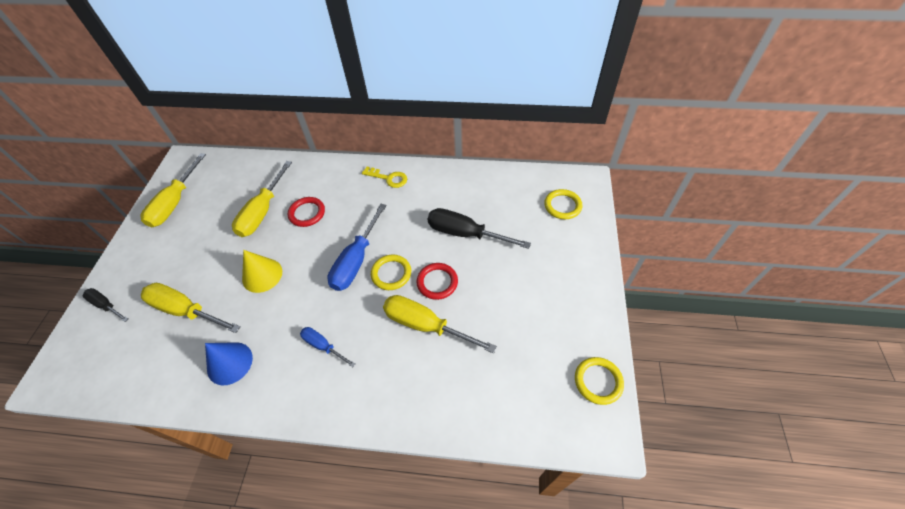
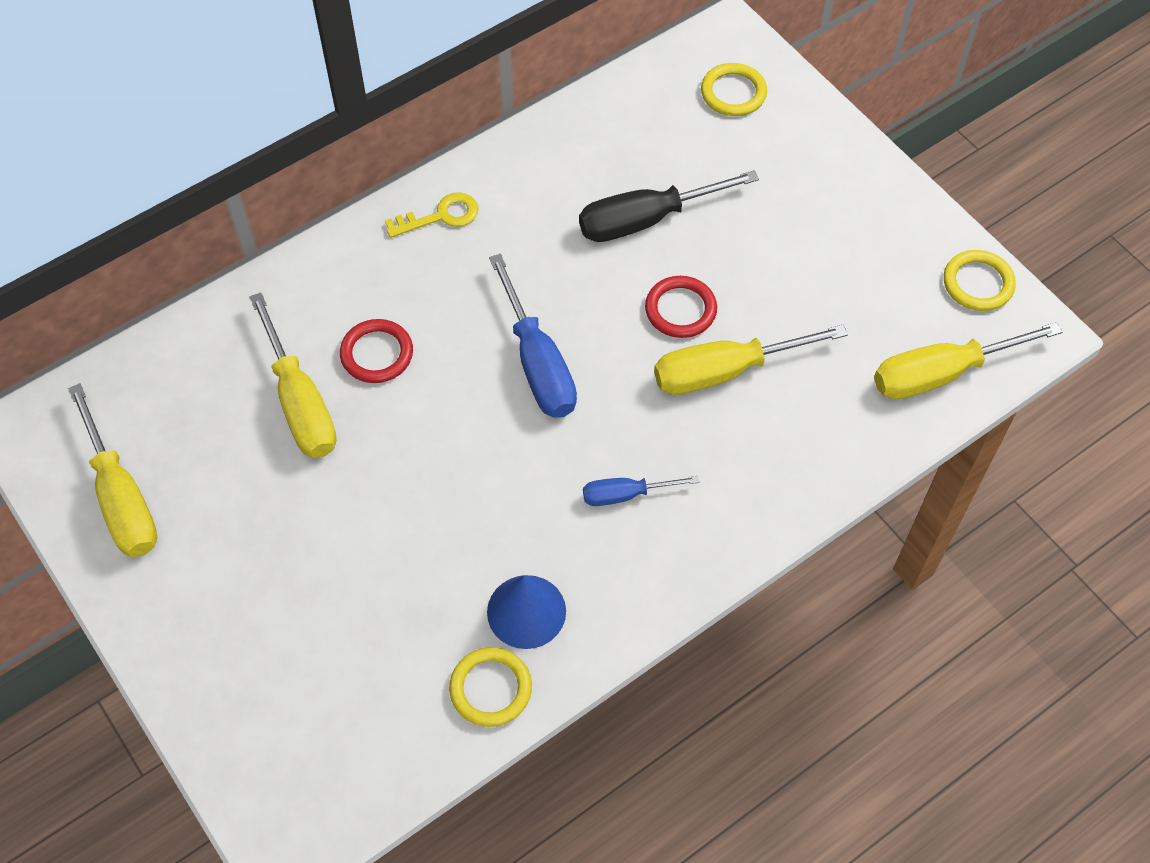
camera: 45 degrees left, 5 degrees up
black screwdriver [83,288,128,322] -> none
yellow screwdriver [141,283,240,333] -> yellow screwdriver moved to [874,322,1062,399]
yellow cone [242,250,282,293] -> none
yellow ring [371,254,411,290] -> yellow ring moved to [449,647,532,727]

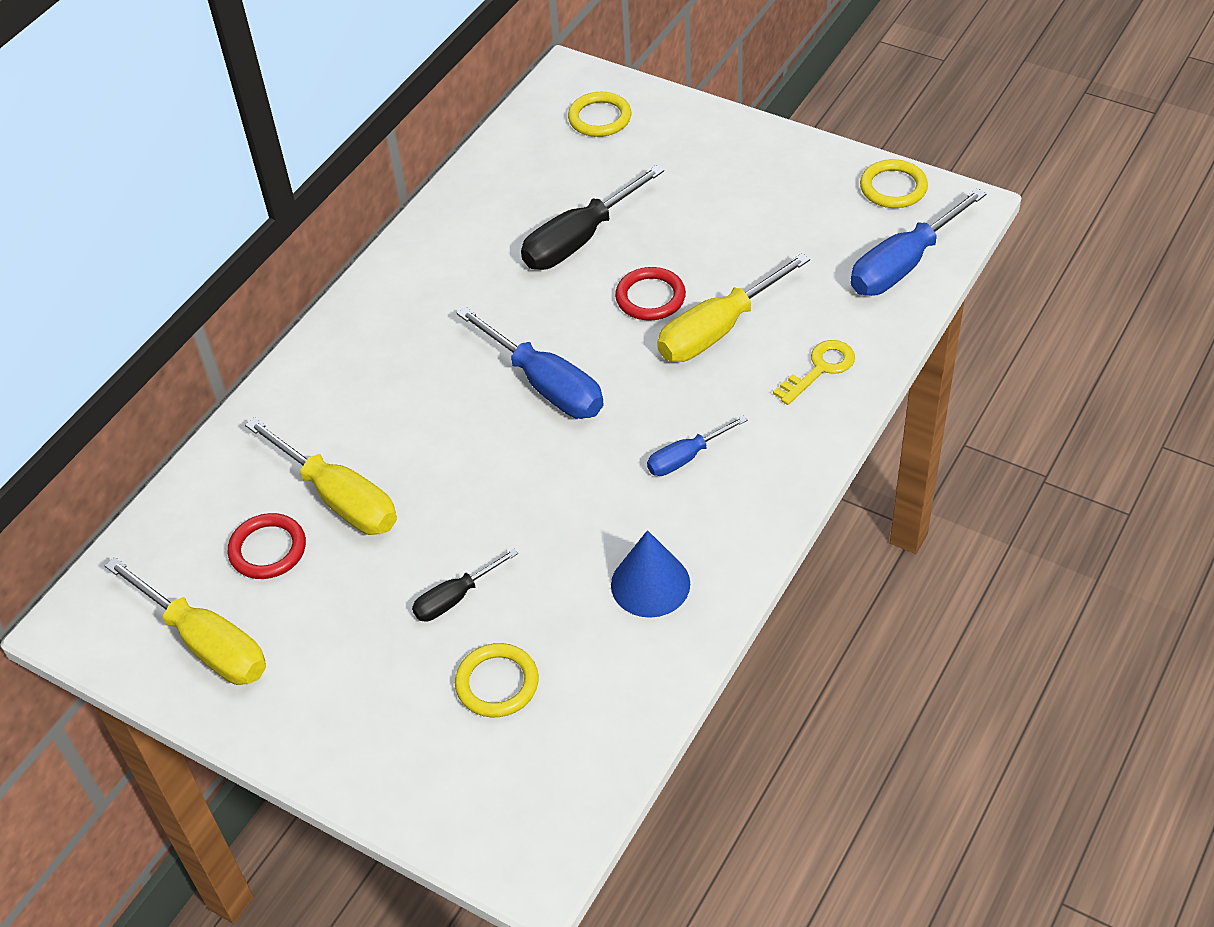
camera: 20 degrees left, 10 degrees down
red ring [340,319,413,383] -> red ring moved to [228,513,306,579]
yellow key [385,192,479,238] -> yellow key moved to [773,340,855,405]
yellow ring [449,647,532,727] -> yellow ring moved to [455,643,539,717]
yellow screwdriver [874,322,1062,399] -> blue screwdriver [850,188,987,296]
none -> black screwdriver [412,548,518,621]

